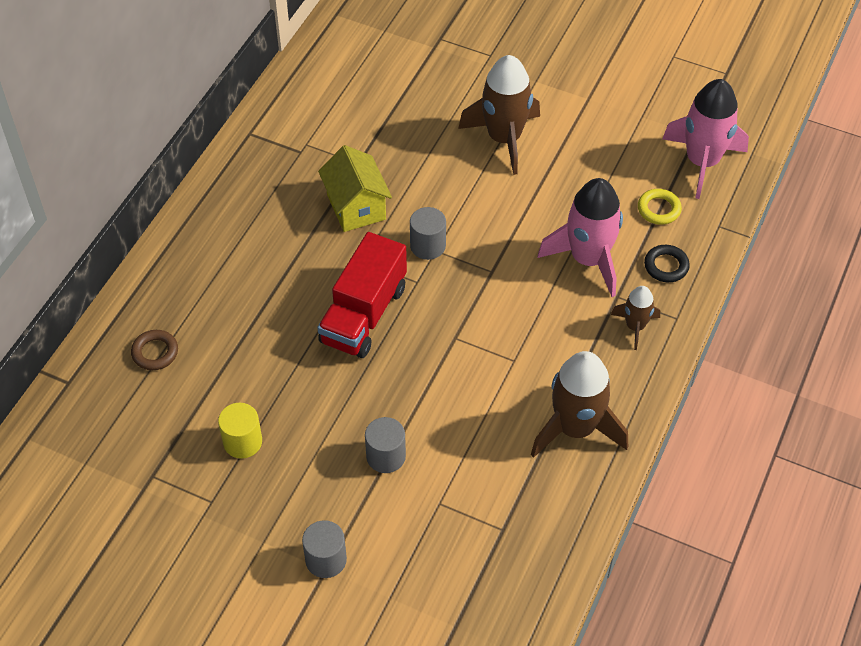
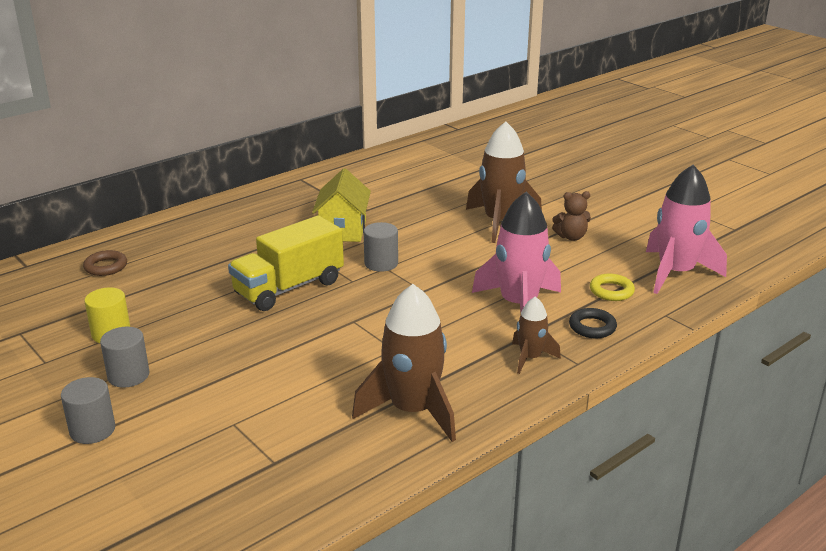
camera: 25 degrees right, 25 degrees down
red truck [317,232,407,358] -> yellow truck [228,215,344,311]
grey cylinder [365,417,406,473] -> grey cylinder moved to [100,327,149,388]
none -> brown teddy bear [552,191,591,241]

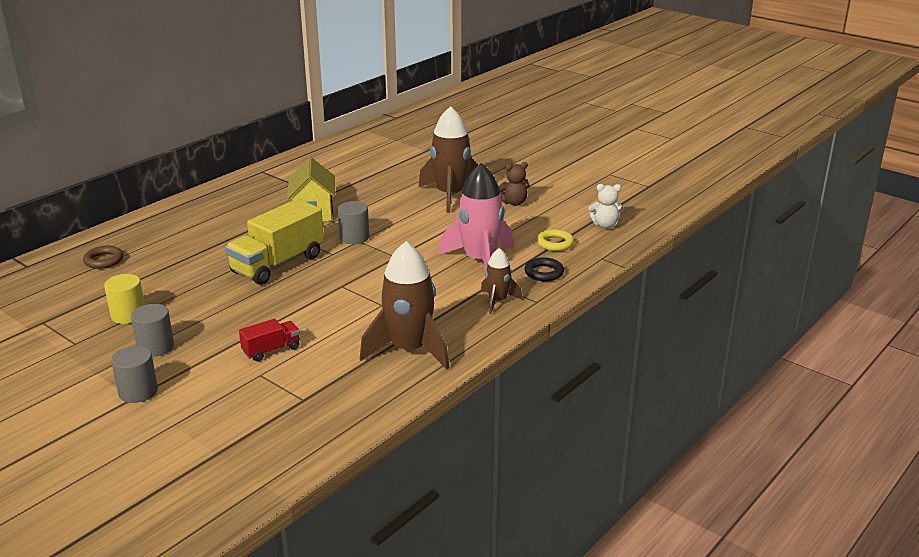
camera: 10 degrees left, 0 degrees up
pink rocket [646,165,727,294] -> white teddy bear [588,184,624,228]
none -> red truck [239,319,300,361]

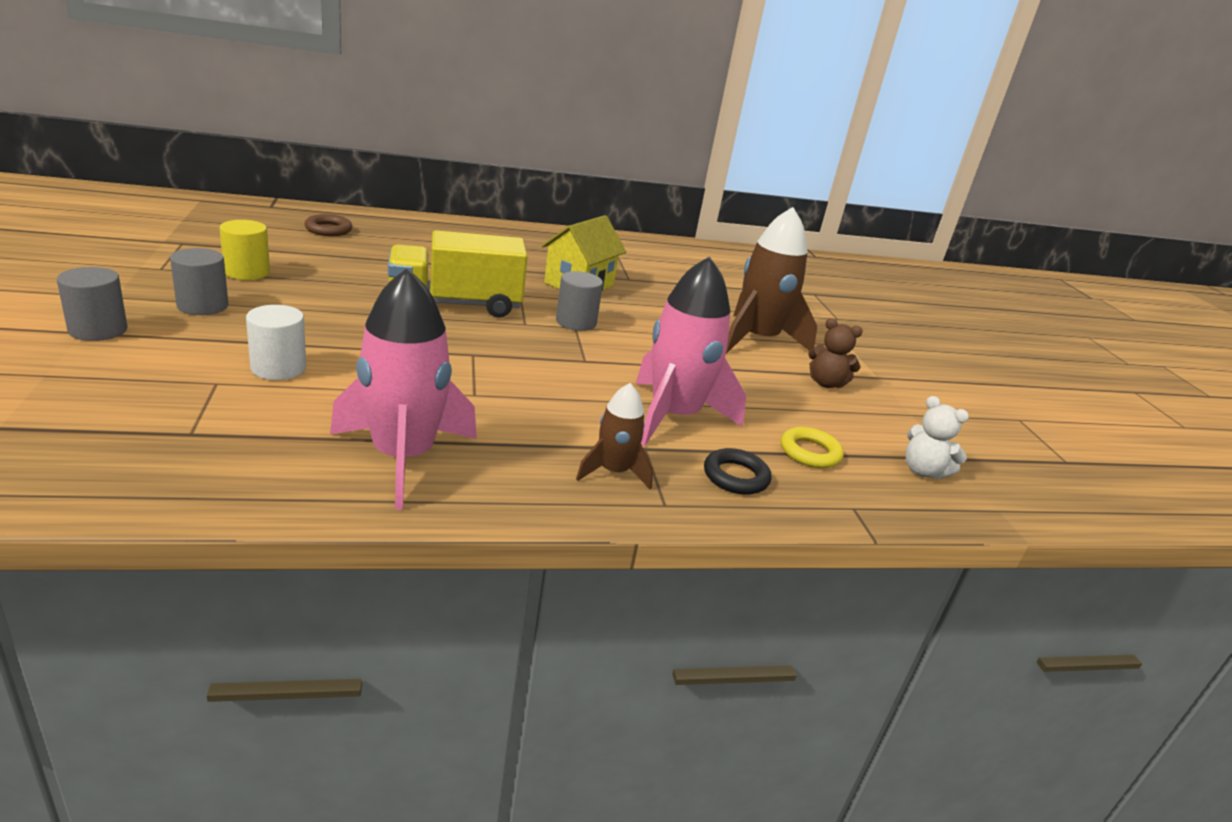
camera: 35 degrees right, 0 degrees up
red truck [239,319,300,361] -> white cylinder [246,305,306,380]
brown rocket [360,241,450,369] -> pink rocket [330,268,477,510]

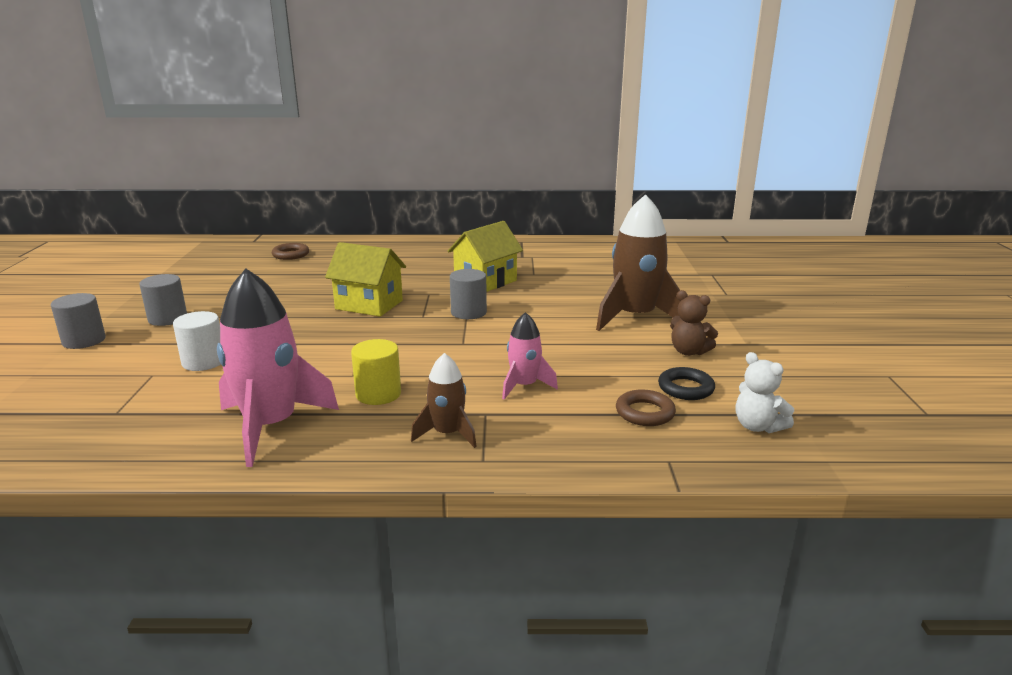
camera: 15 degrees right, 5 degrees down
yellow cylinder [219,220,270,280] -> yellow cylinder moved to [351,339,401,405]
yellow truck [388,230,528,318] -> yellow house [325,242,406,317]
pink rocket [636,256,746,447] -> pink rocket [502,312,558,400], size x0.53
black ring [704,448,771,495] -> black ring moved to [658,367,715,400]
yellow ring [781,427,844,468] -> brown ring [616,390,676,426]

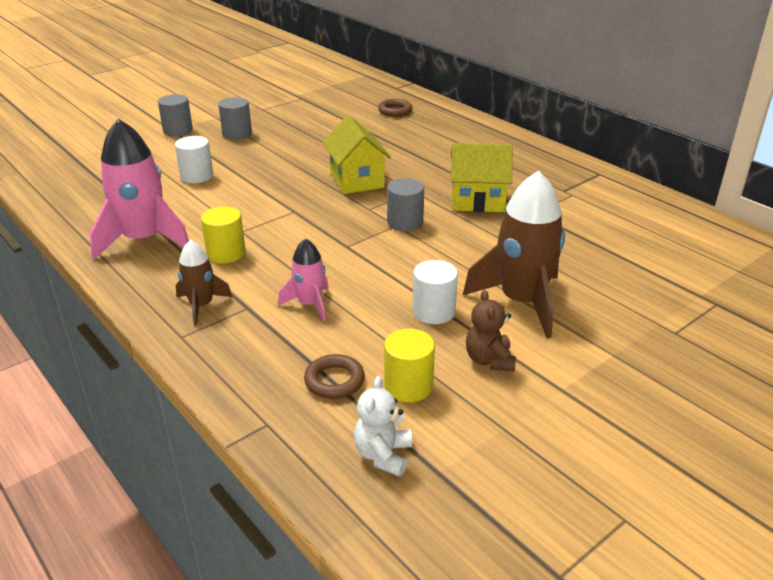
camera: 50 degrees right, 10 degrees up
black ring [658,367,715,400] -> yellow cylinder [384,329,435,402]
none -> white cylinder [412,260,458,324]

